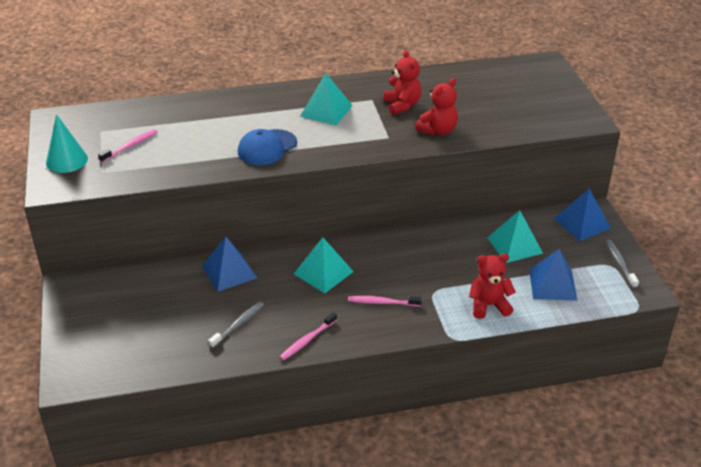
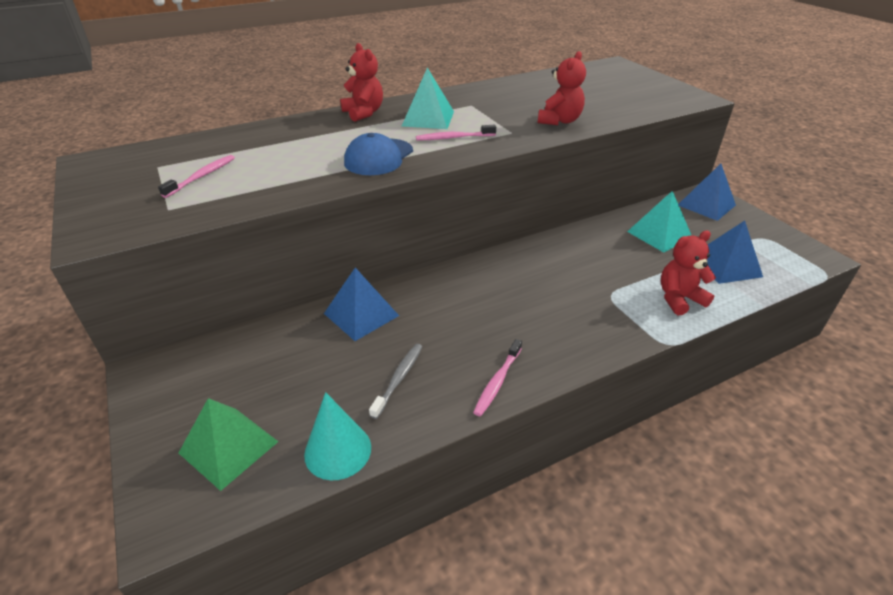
camera: 15 degrees left, 0 degrees up
turquoise cone [46,114,88,173] -> turquoise cone moved to [304,392,371,480]
turquoise pyramid [294,237,354,293] -> none
pink toothbrush [348,296,422,307] -> pink toothbrush moved to [416,125,496,141]
red teddy bear [384,50,422,115] -> red teddy bear moved to [340,43,383,122]
grey toothbrush [606,240,639,288] -> none
none -> green pyramid [179,398,279,491]

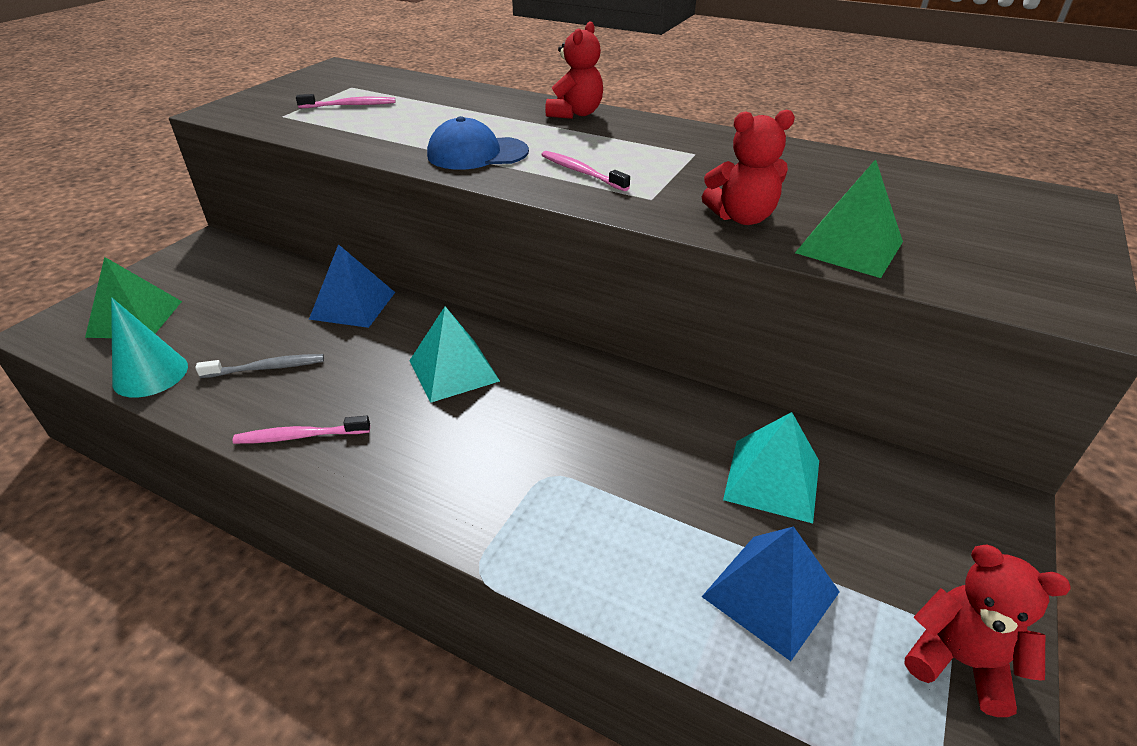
camera: 55 degrees right, 0 degrees up
turquoise pyramid [402,67,454,129] -> turquoise pyramid moved to [409,306,500,403]
red teddy bear [661,230,716,315] -> red teddy bear moved to [905,545,1071,717]
blue pyramid [678,164,736,221] -> none
none -> green pyramid [795,159,903,278]

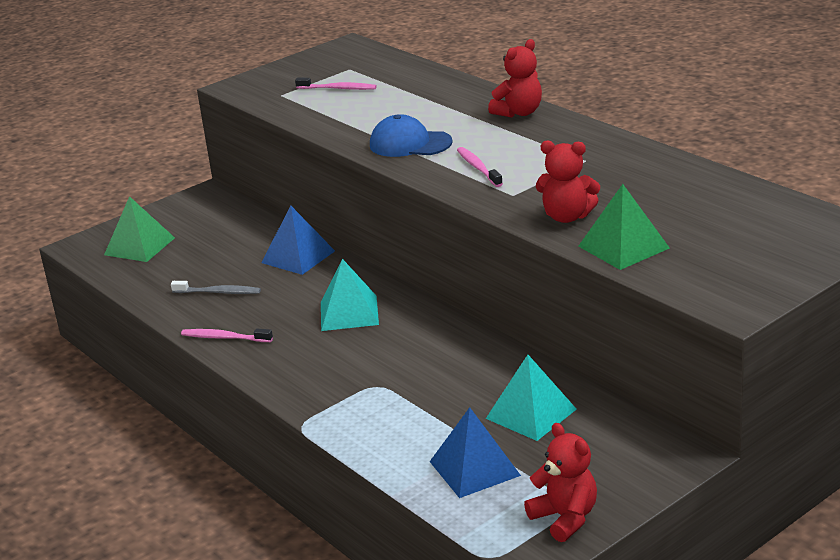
camera: 25 degrees right, 10 degrees down
turquoise cone [111,298,188,398] -> none

